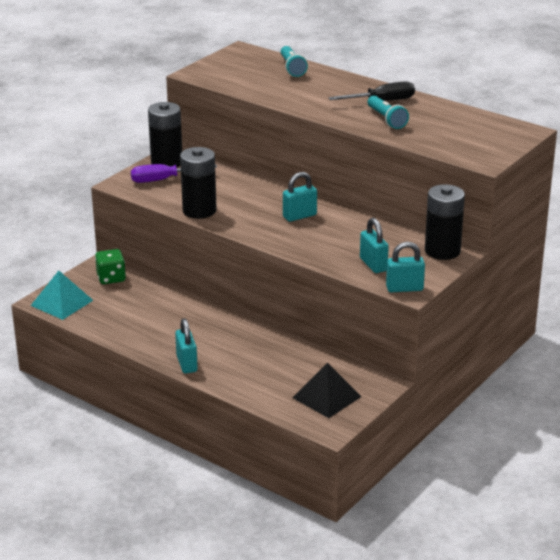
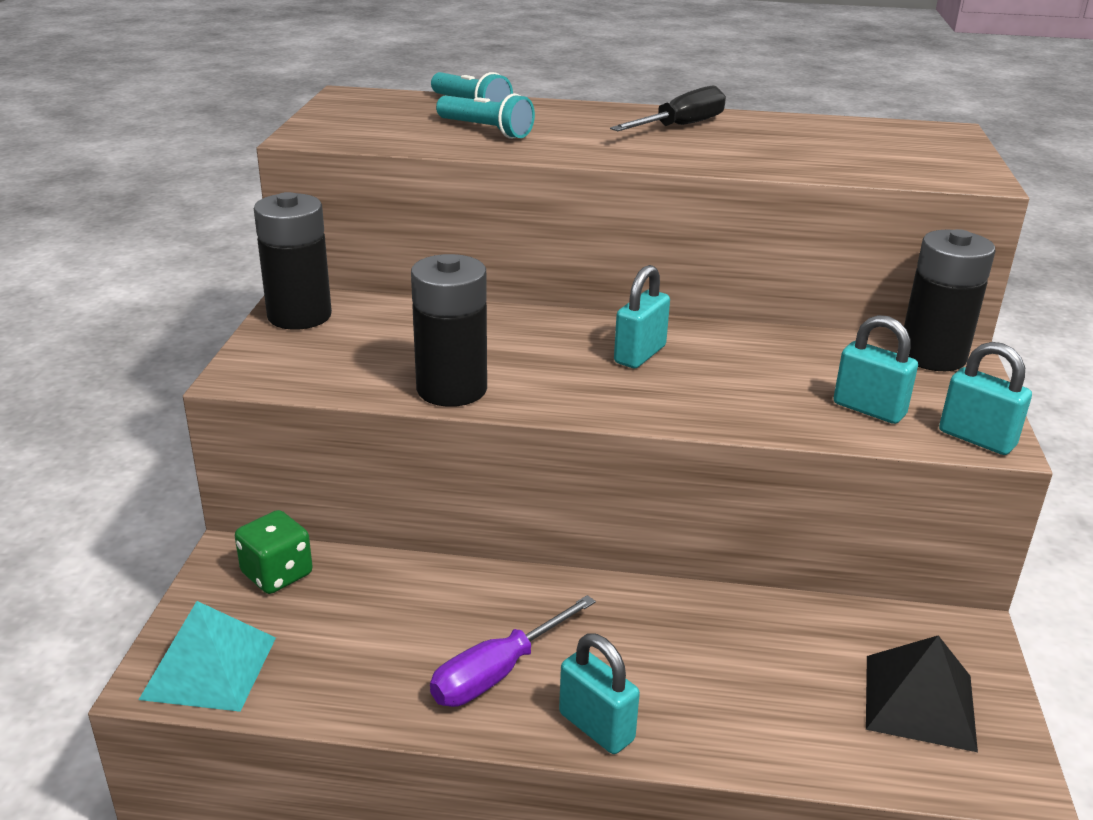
camera: 30 degrees left, 0 degrees up
purple screwdriver [131,164,217,183] -> purple screwdriver moved to [430,595,596,707]
turquoise flashlight [368,95,409,129] -> turquoise flashlight moved to [436,93,535,139]
turquoise padlock [386,242,425,292] -> turquoise padlock turned 75 degrees clockwise [939,342,1032,455]

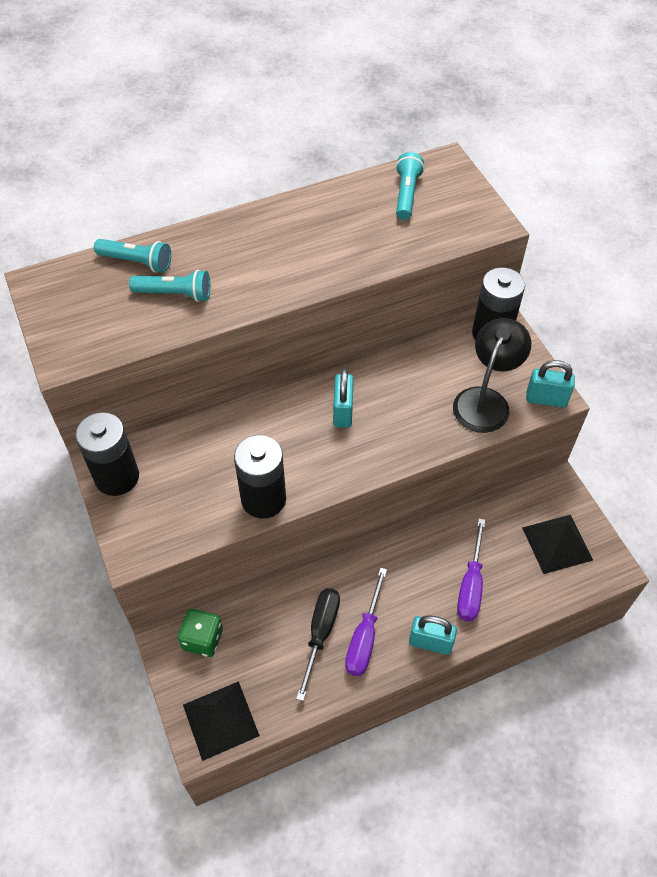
camera: 30 degrees left, 25 degrees up
turquoise pyramid [139,601,276,712] -> black pyramid [183,681,260,761]
black screwdriver [610,86,726,131] -> black screwdriver moved to [296,588,340,701]
turquoise padlock [834,315,918,424] -> black lamp [453,318,531,433]
none -> turquoise flashlight [396,152,424,220]
none -> purple screwdriver [457,518,485,621]

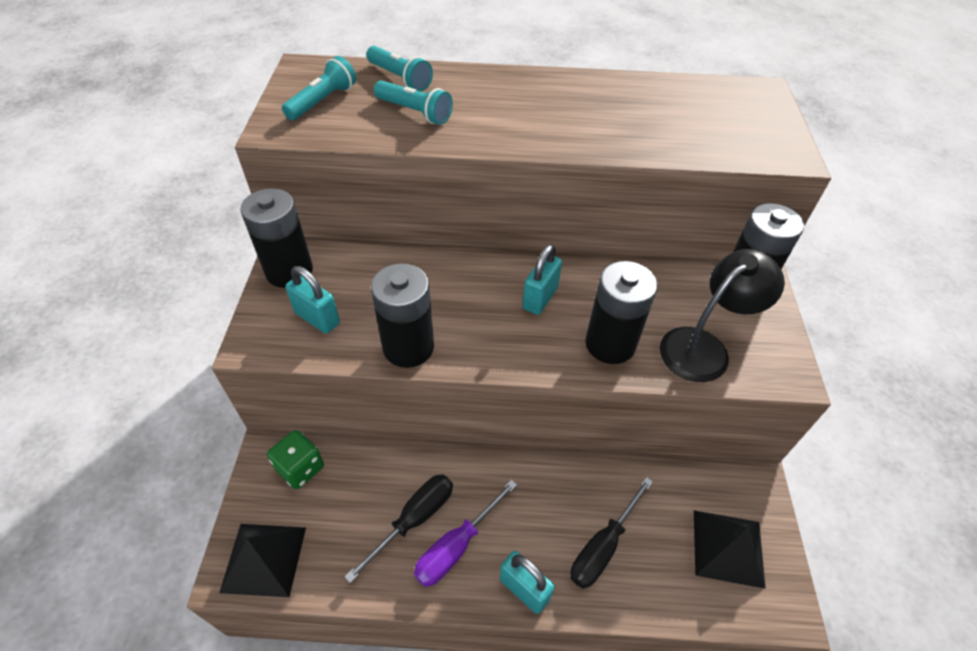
camera: 25 degrees right, 5 degrees down
turquoise flashlight [396,152,424,220] -> turquoise flashlight moved to [282,56,356,120]
purple screwdriver [457,518,485,621] -> black screwdriver [570,477,653,589]
turquoise padlock [526,360,575,407] -> turquoise padlock moved to [285,266,340,334]
none -> black battery [585,261,658,364]

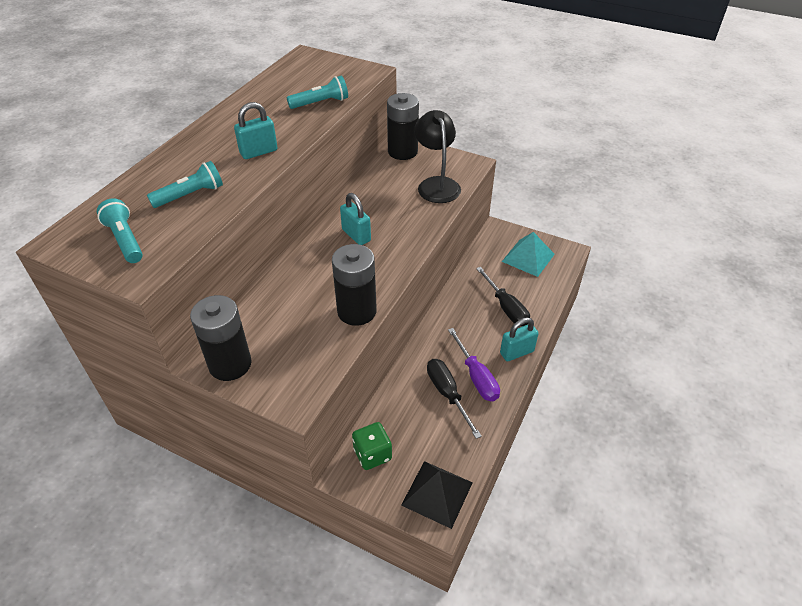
camera: 65 degrees left, 5 degrees down
turquoise padlock [285,266,340,334] -> turquoise padlock moved to [234,102,278,159]
turquoise flashlight [366,46,433,92] -> turquoise flashlight moved to [287,76,348,109]
black battery [585,261,658,364] -> none
black pyramid [694,510,766,589] -> turquoise pyramid [502,232,555,277]

